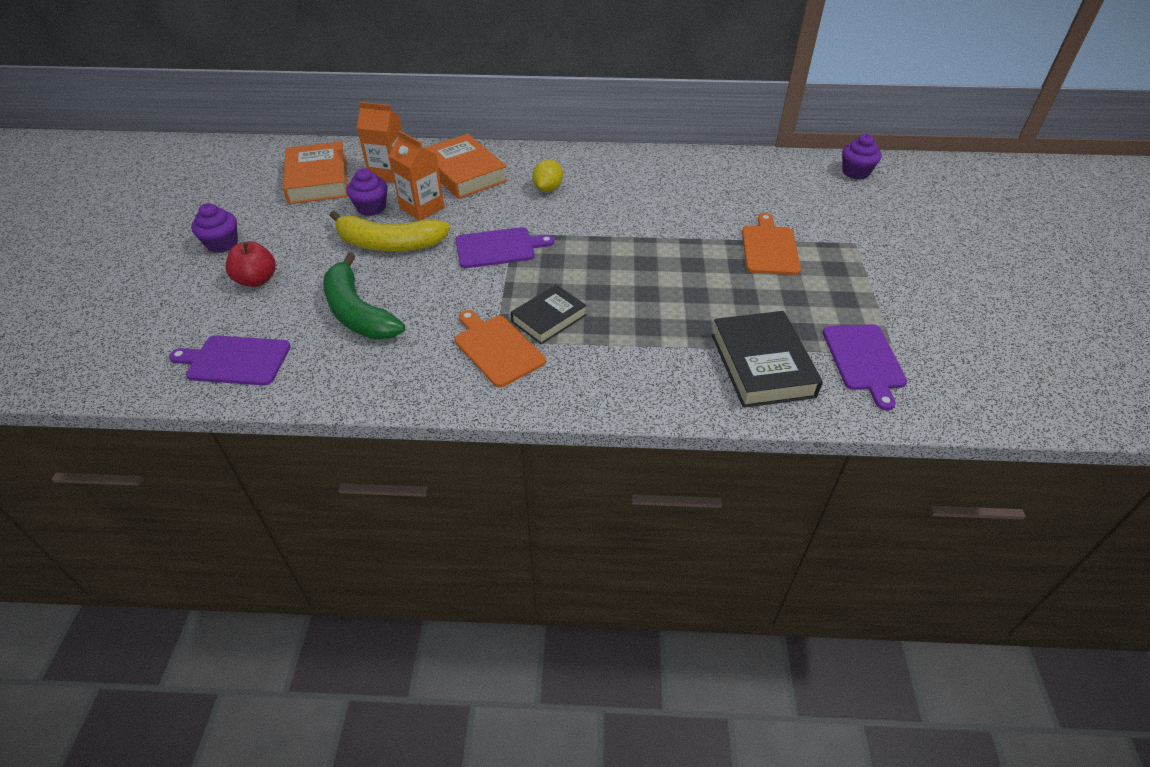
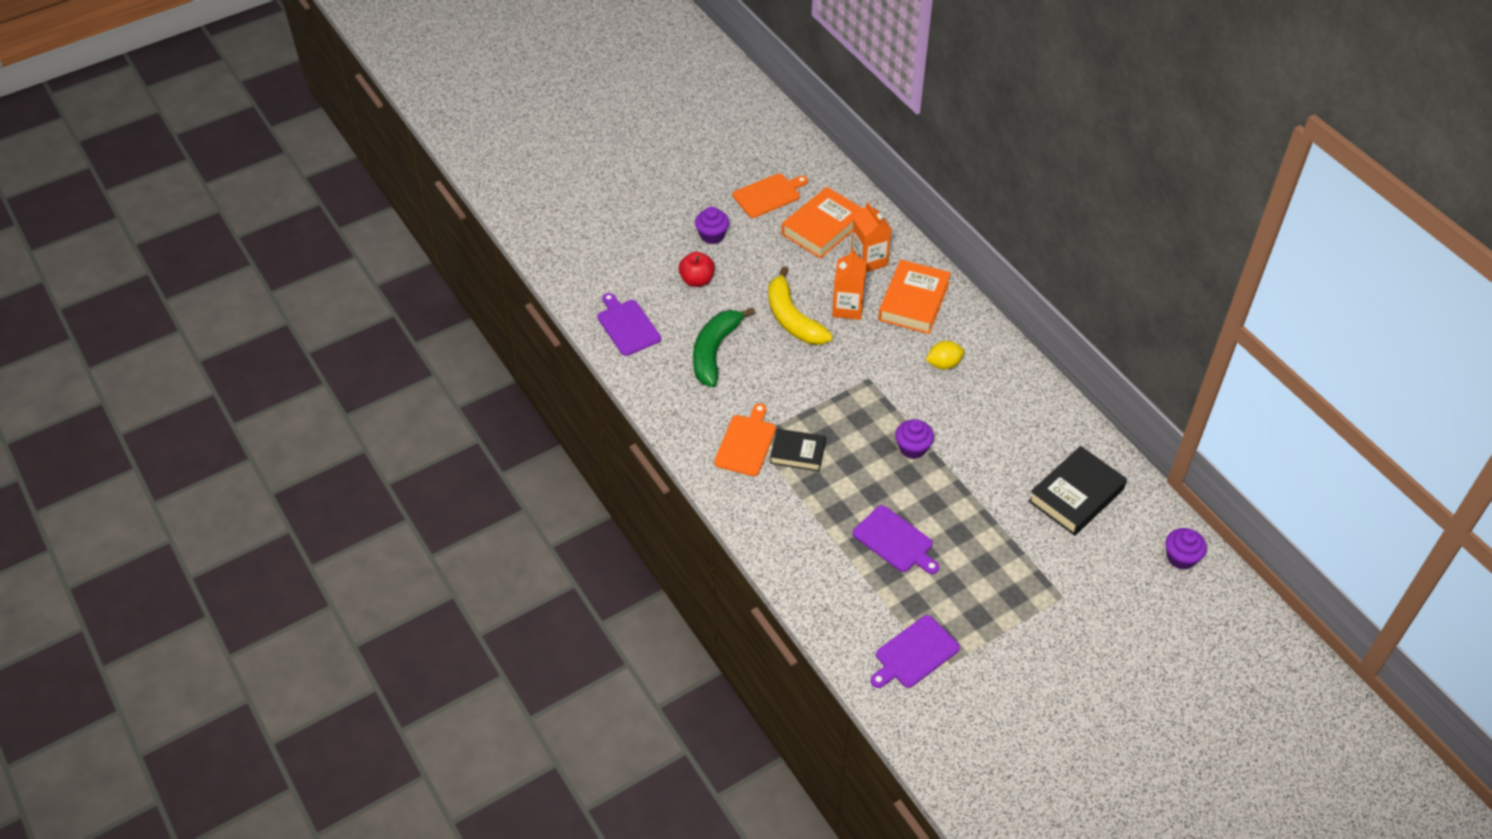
camera: 55 degrees right, 5 degrees up
purple cupcake [346,168,388,216] -> purple cupcake moved to [895,419,934,459]
purple cutting board [456,227,554,268] -> purple cutting board moved to [853,505,939,574]
black book [712,311,823,408] -> black book moved to [1028,446,1127,536]
orange cutting board [742,213,801,275] -> orange cutting board moved to [733,173,808,218]

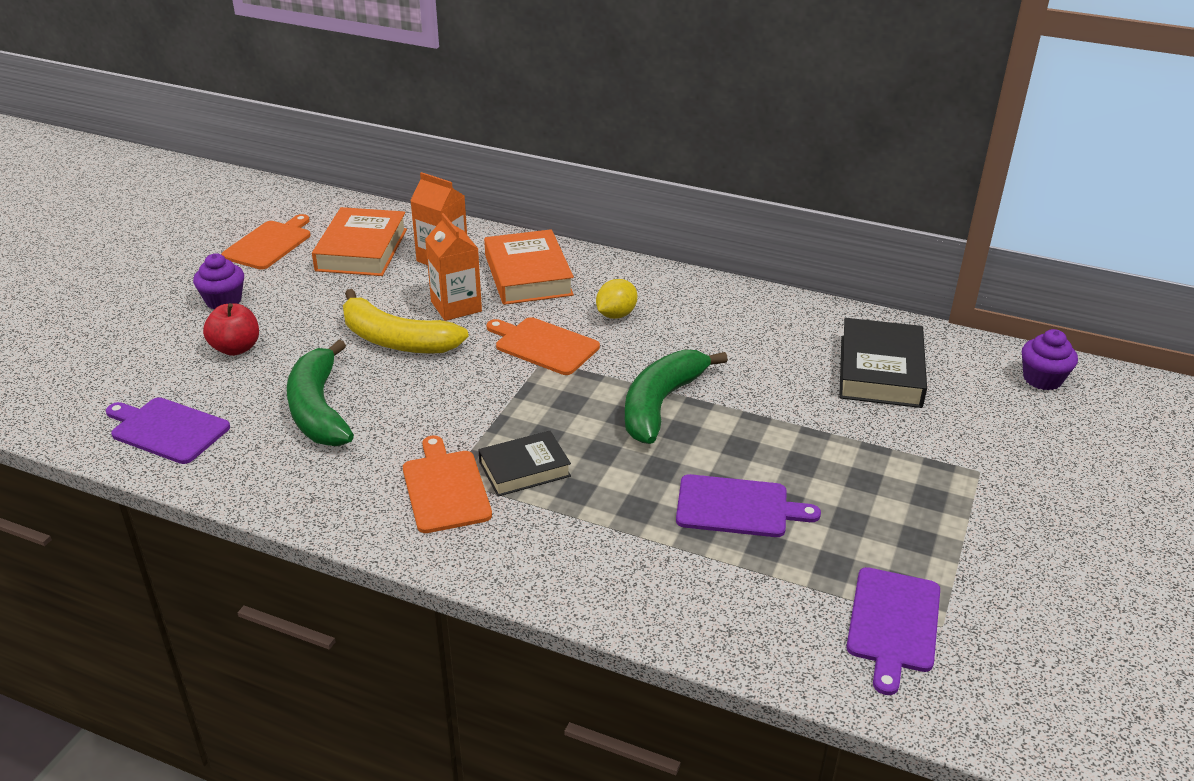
camera: 35 degrees left, 15 degrees down
purple cupcake [895,419,934,459] -> green banana [625,350,728,444]
none -> orange cutting board [487,317,600,375]

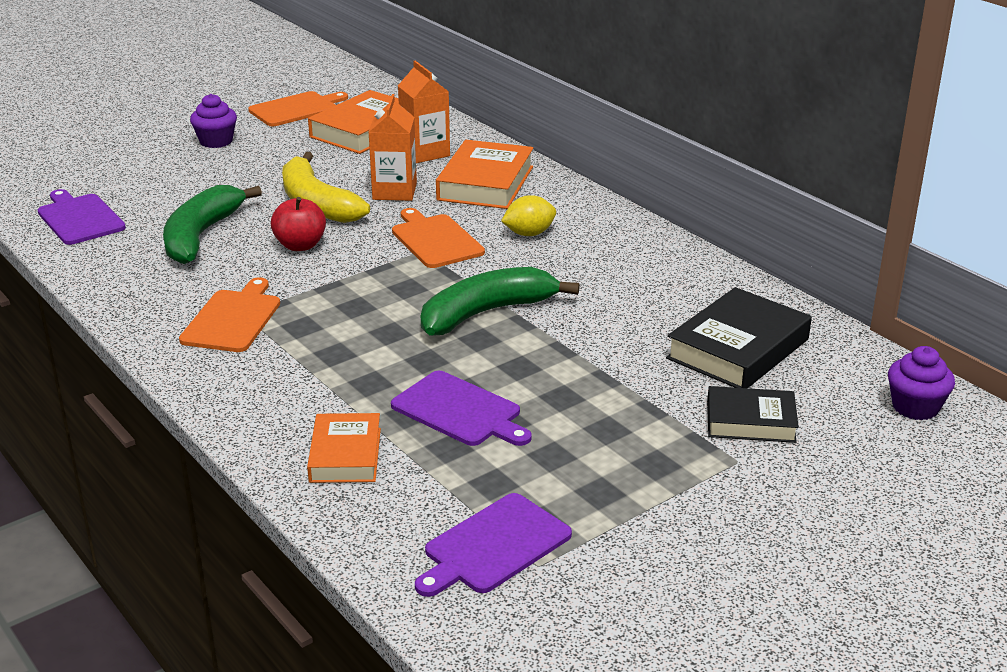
camera: 30 degrees right, 5 degrees down
red apple [203,303,259,356] -> red apple moved to [271,197,326,251]
black book [478,431,571,497] -> black book moved to [707,386,799,443]
none -> orange book [307,413,381,483]

